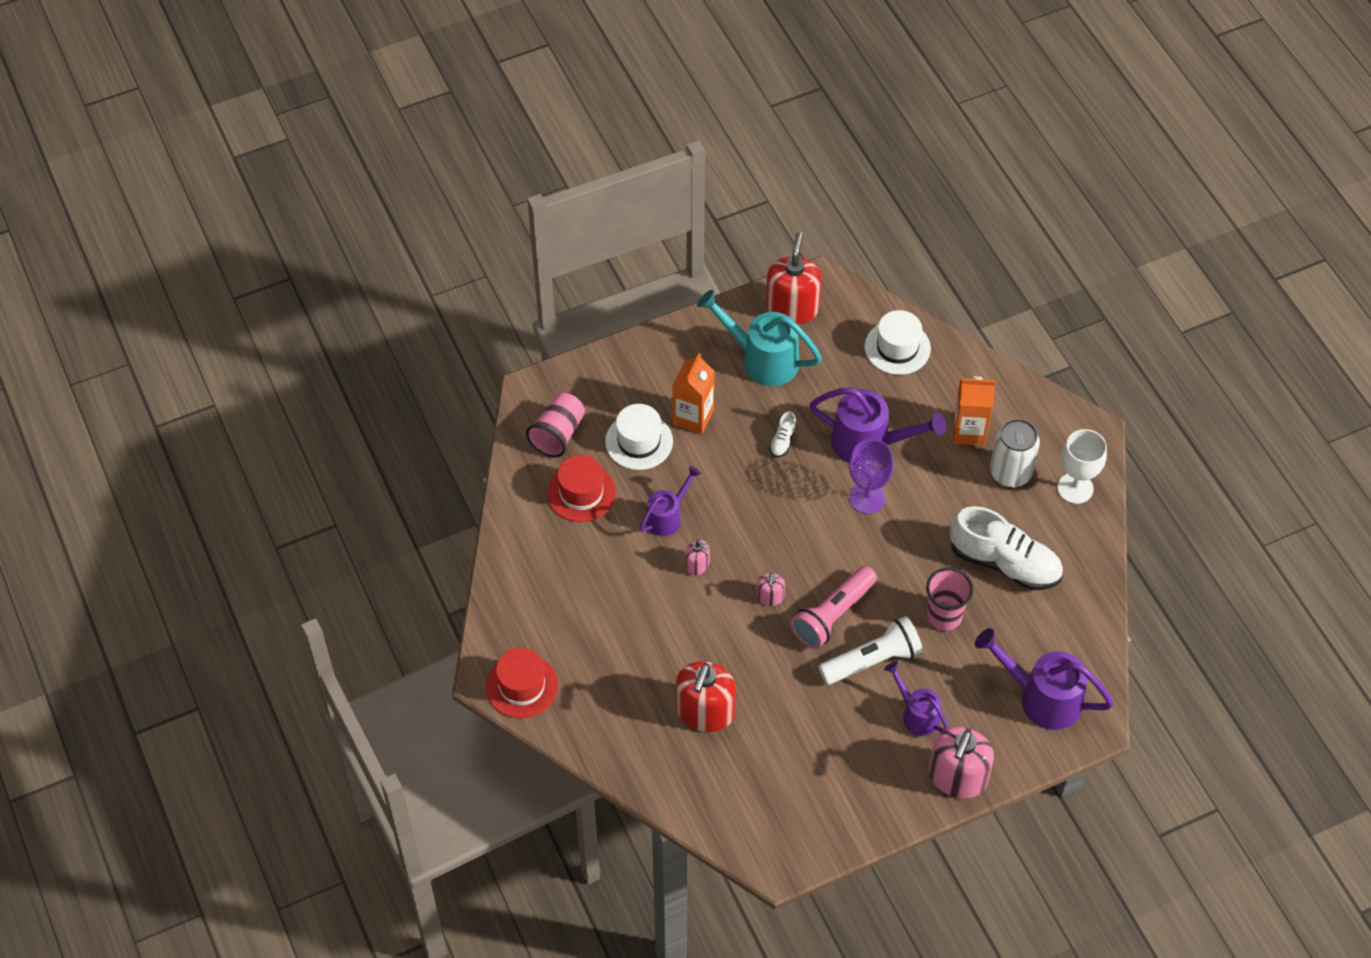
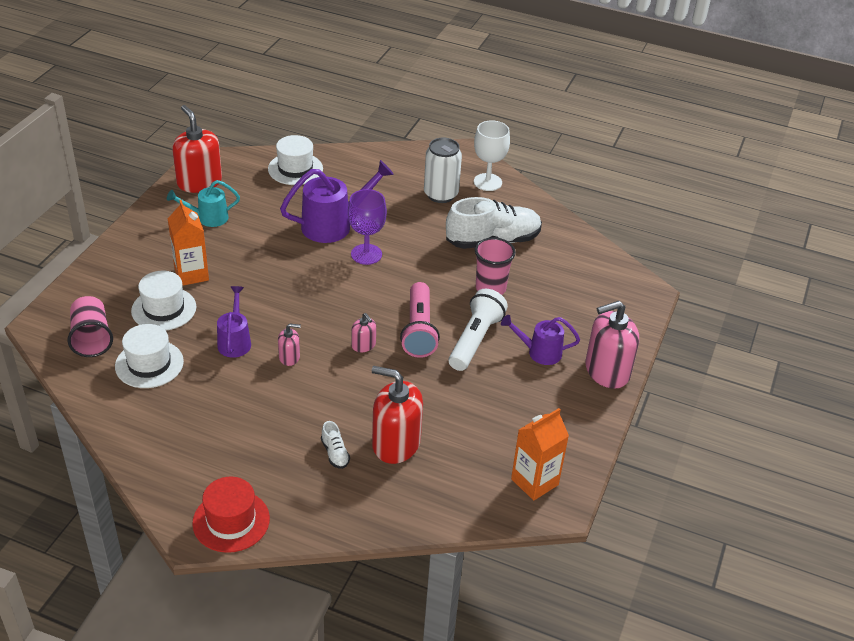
camera: 45 degrees left, 15 degrees down
red hat [547,455,616,522] -> white hat [115,324,184,388]
red soap dispenser [676,661,736,732] -> red soap dispenser turned 135 degrees clockwise [372,366,423,464]
turquoise watering can [697,290,822,386] -> turquoise watering can [167,180,240,227], size x0.61
white shoe [769,411,797,457] -> white shoe moved to [321,421,350,469]
pink soap dispenser [928,727,994,798] -> pink soap dispenser turned 90 degrees clockwise [585,301,639,389]
orange carton [953,376,996,446] -> orange carton moved to [511,408,569,501]
purple watering can [975,628,1114,730] -> none

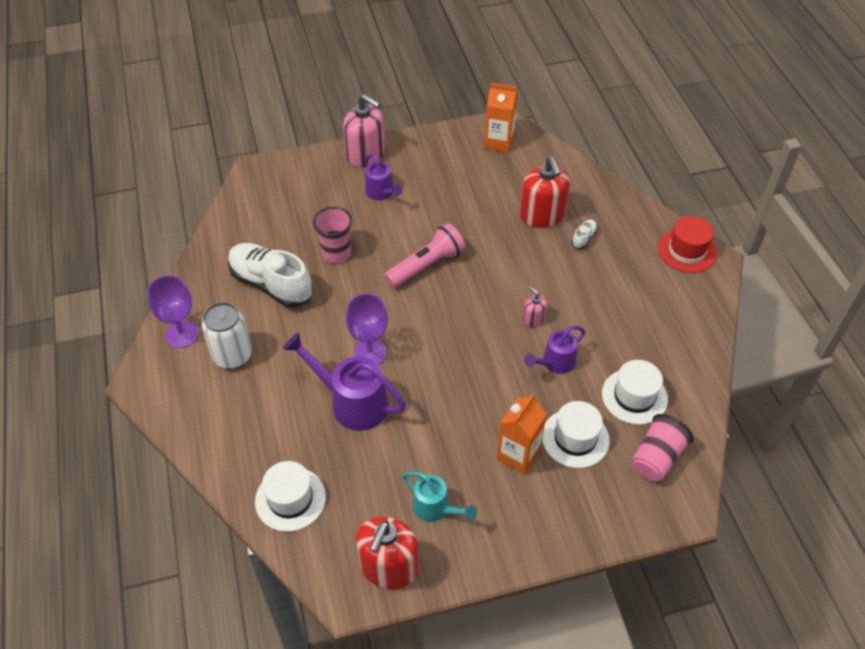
camera: 125 degrees left, 10 degrees up
pink soap dispenser [351,313,376,352] -> none
white flashlight [448,289,508,371] -> none
white goblet [474,120,510,191] -> purple goblet [147,275,199,348]

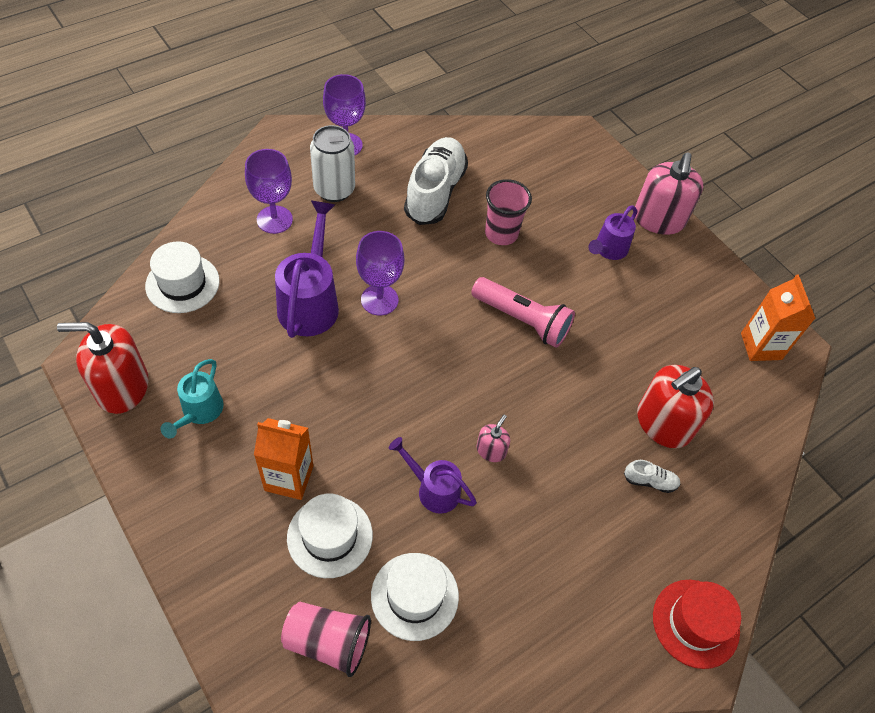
camera: 65 degrees right, 5 degrees up
none -> purple goblet [245,149,293,234]

